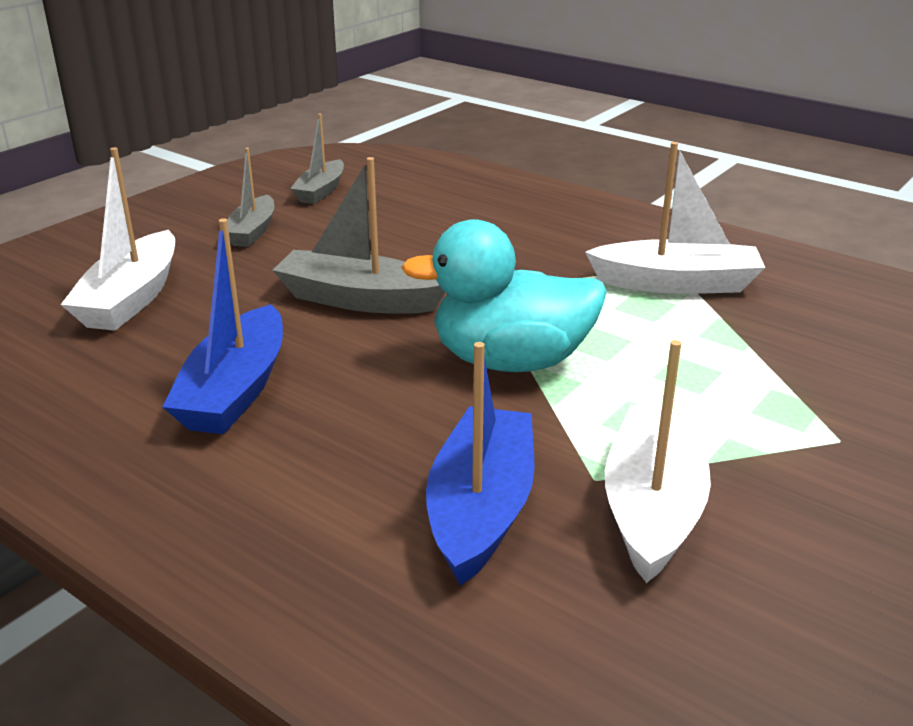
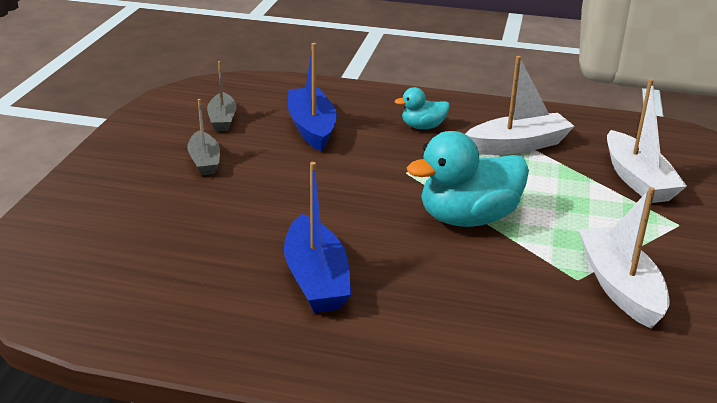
camera: 25 degrees left, 0 degrees up
white boat [61,147,175,331] -> white boat moved to [607,79,687,203]
grey boat [273,157,445,314] -> none
blue boat [426,342,535,586] -> blue boat moved to [288,43,337,151]
none -> turquoise duck [395,87,450,129]

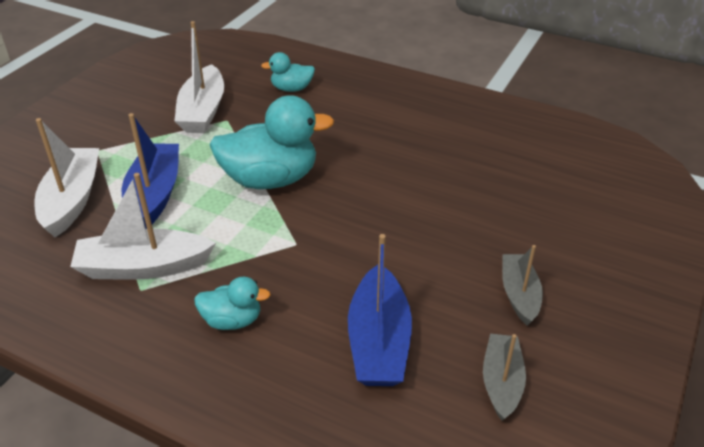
camera: 165 degrees left, 10 degrees up
blue boat [284,162,352,313] -> blue boat moved to [122,113,179,229]
none -> turquoise duck [261,52,315,92]

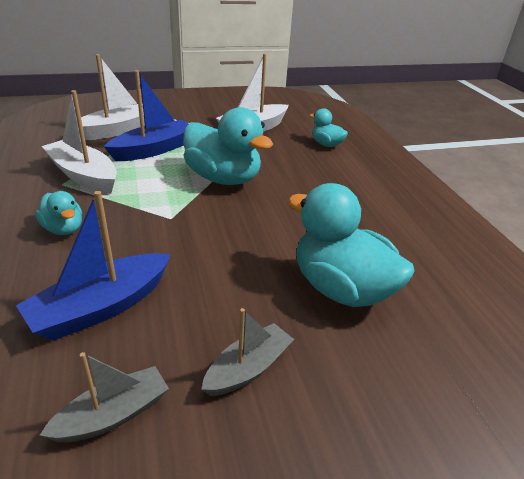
camera: 45 degrees right, 5 degrees down
none -> turquoise duck [288,183,414,307]

